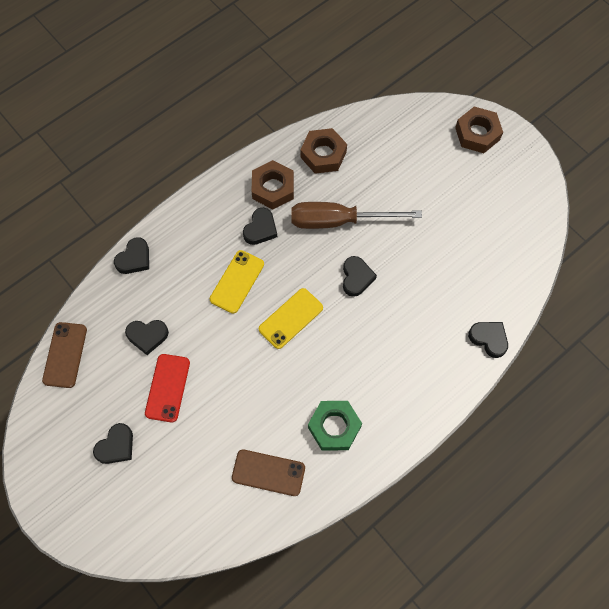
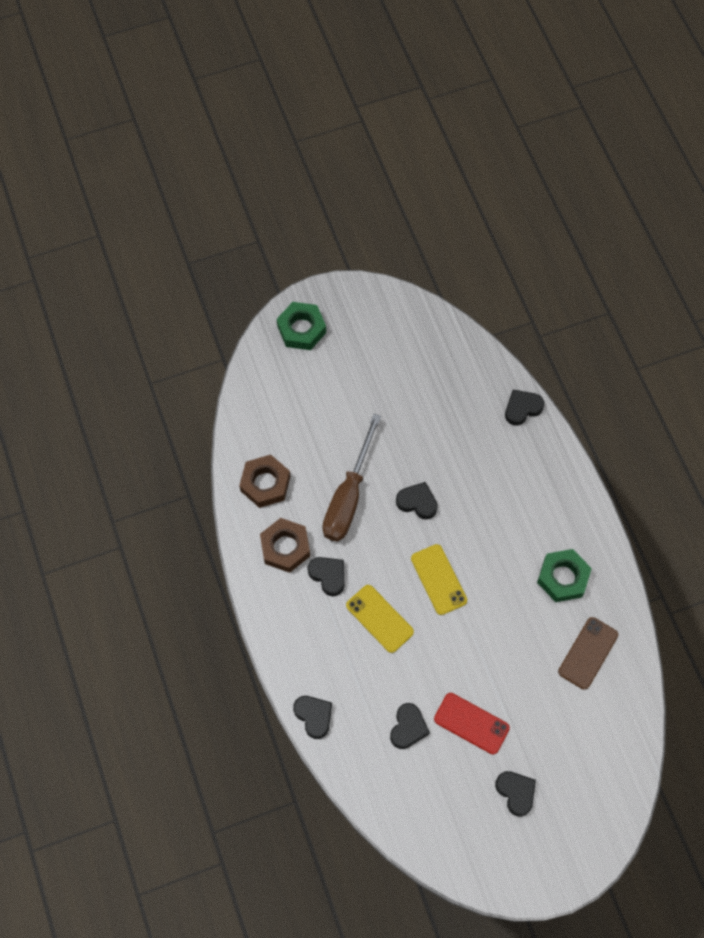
camera: 70 degrees left, 0 degrees up
brown phone [42,322,87,388] -> none
brown nut [455,106,503,153] -> green nut [277,302,326,350]

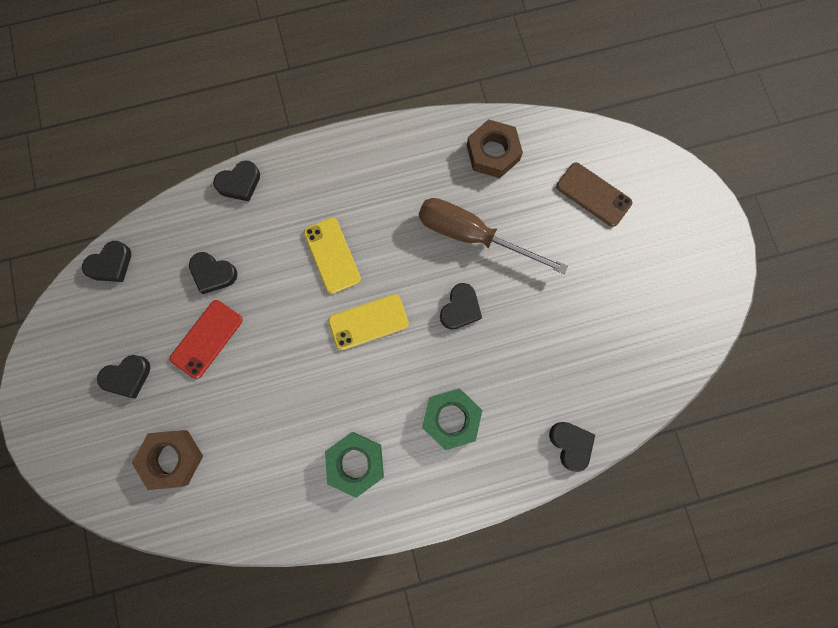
camera: 95 degrees right, 10 degrees up
brown nut [260,518,310,573] -> brown nut moved to [132,430,203,490]
green nut [277,302,326,350] -> green nut moved to [422,388,482,450]
black heart [307,557,344,596] -> black heart moved to [82,241,131,282]
yellow phone [346,585,414,653] -> yellow phone turned 75 degrees counterclockwise [304,218,361,294]
brown phone [558,617,618,690] -> brown phone moved to [556,162,632,227]

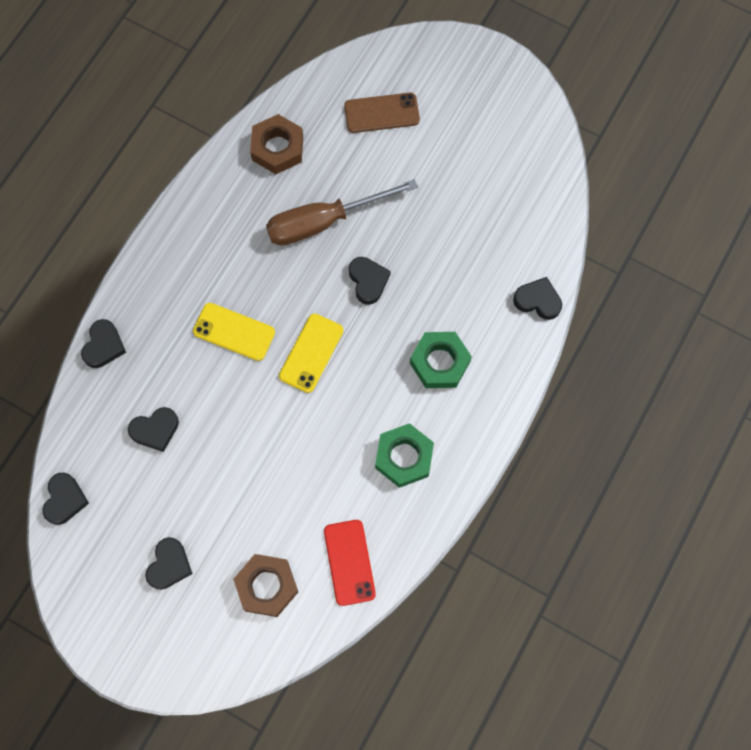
camera: 45 degrees left, 5 degrees down
red phone [170,300,243,379] -> red phone moved to [324,520,376,606]

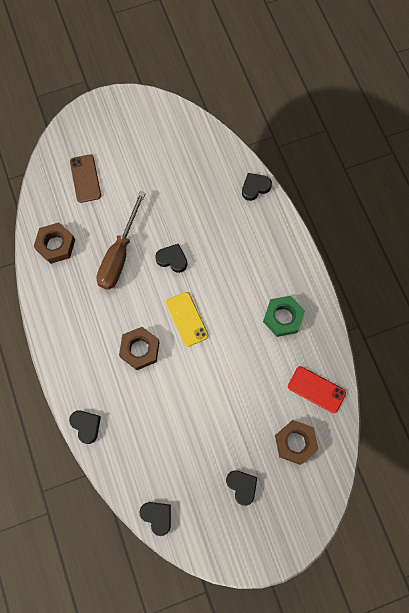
camera: 50 degrees left, 0 degrees up
black heart [128,407,179,452] -> none
yellow phone [193,303,275,361] -> brown nut [119,327,160,370]
brown phone [344,93,420,133] -> brown phone turned 45 degrees counterclockwise [70,154,101,203]
green nut [410,332,472,388] -> none

